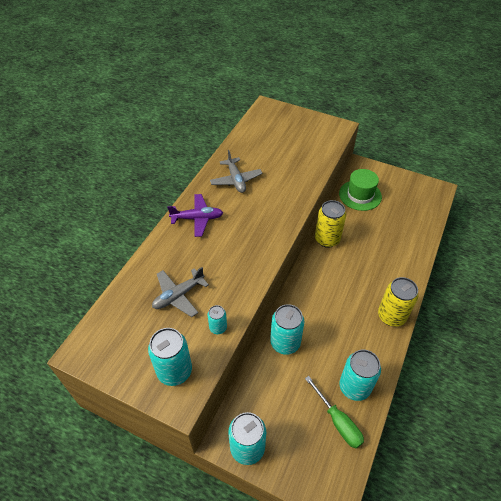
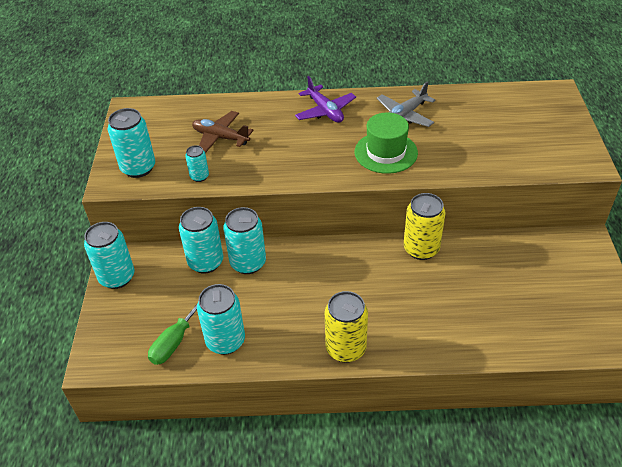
camera: 65 degrees right, 5 degrees down
grey plane [152,267,209,317] -> brown plane [192,111,254,153]
green hat [339,169,382,211] -> green hat moved to [355,113,418,174]
none -> turquoise can [179,207,223,274]

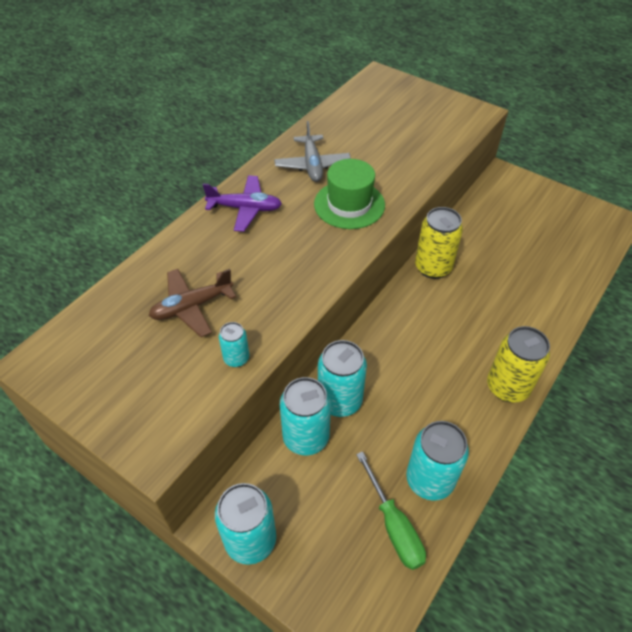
camera: 55 degrees left, 5 degrees up
turquoise can [108,108,155,178] -> none

